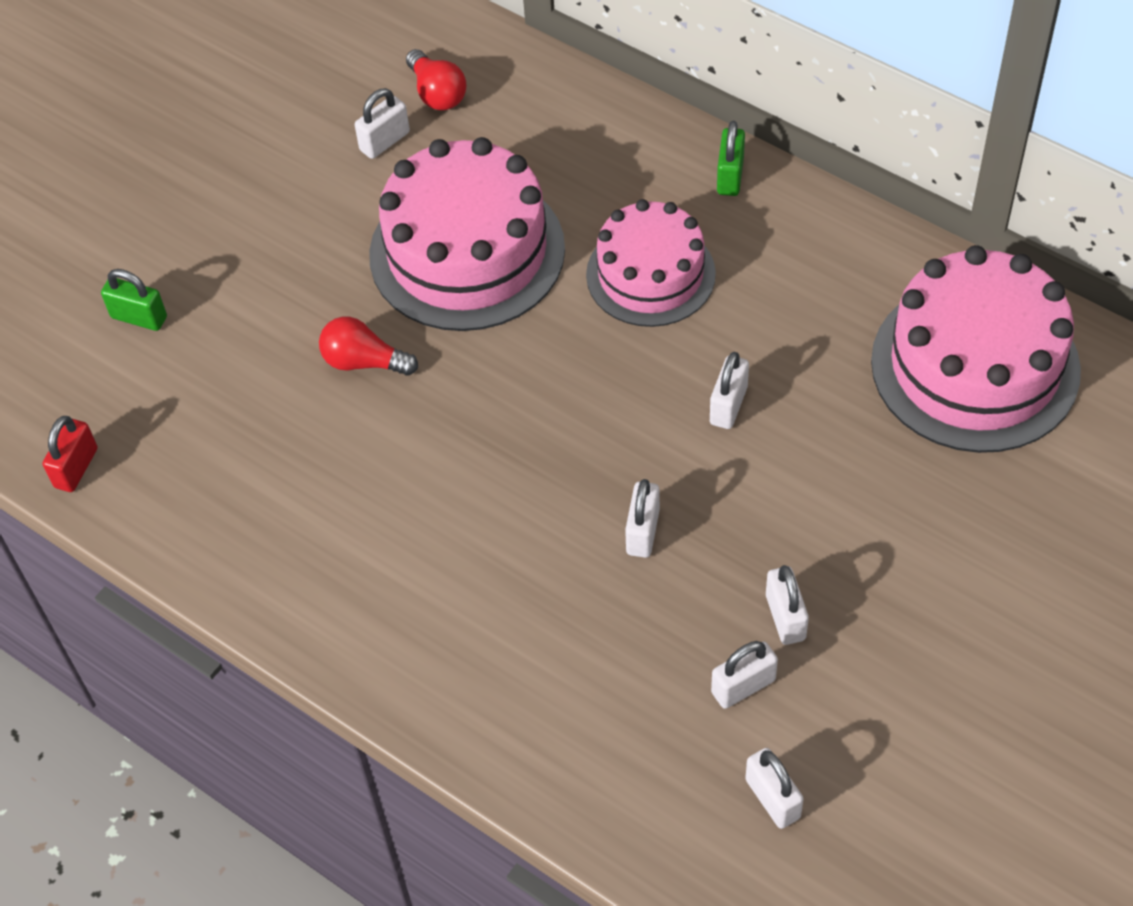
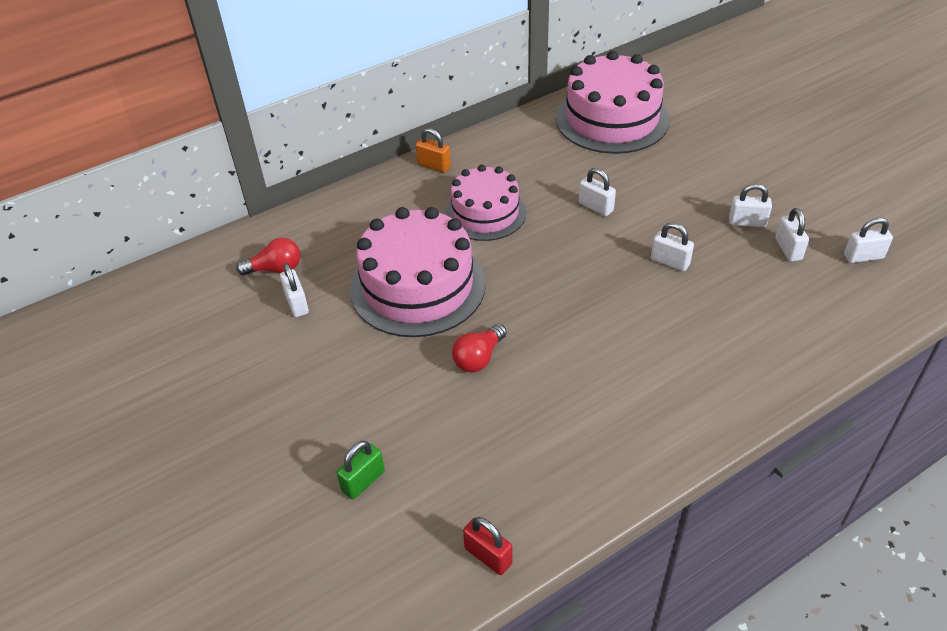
camera: 70 degrees left, 10 degrees down
green padlock [717,121,745,196] -> orange padlock [415,128,451,173]

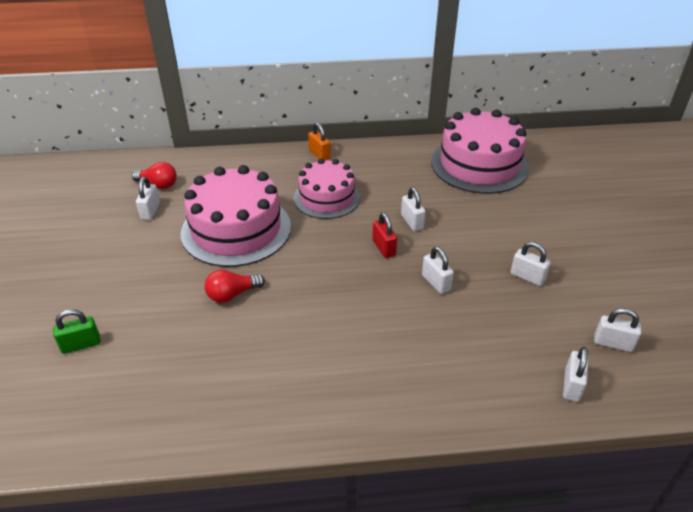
camera: 25 degrees right, 5 degrees down
red padlock [463,517,513,575] -> red padlock moved to [372,212,397,258]
white padlock [775,208,809,262] -> white padlock moved to [563,347,588,402]

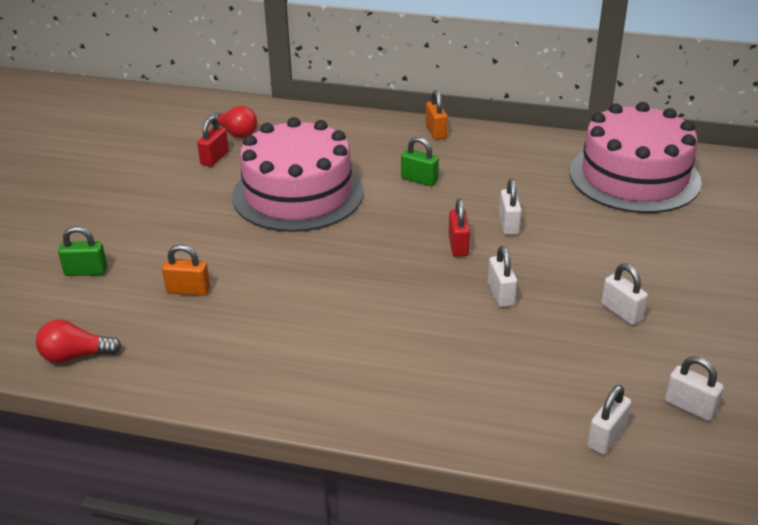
camera: 20 degrees right, 5 degrees down
white padlock [136,177,160,220] -> red padlock [197,116,229,167]
red light bulb [205,270,265,303] -> red light bulb moved to [36,319,122,363]
pink cake [293,158,360,219] -> green padlock [401,137,439,186]
none -> orange padlock [162,244,210,296]

